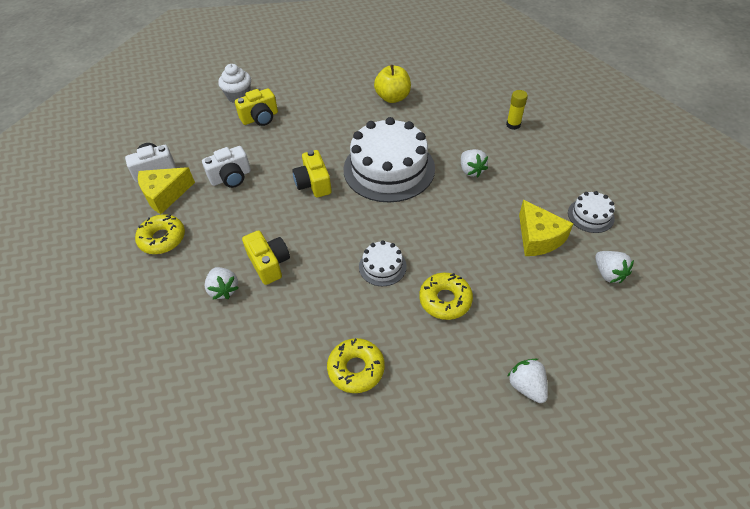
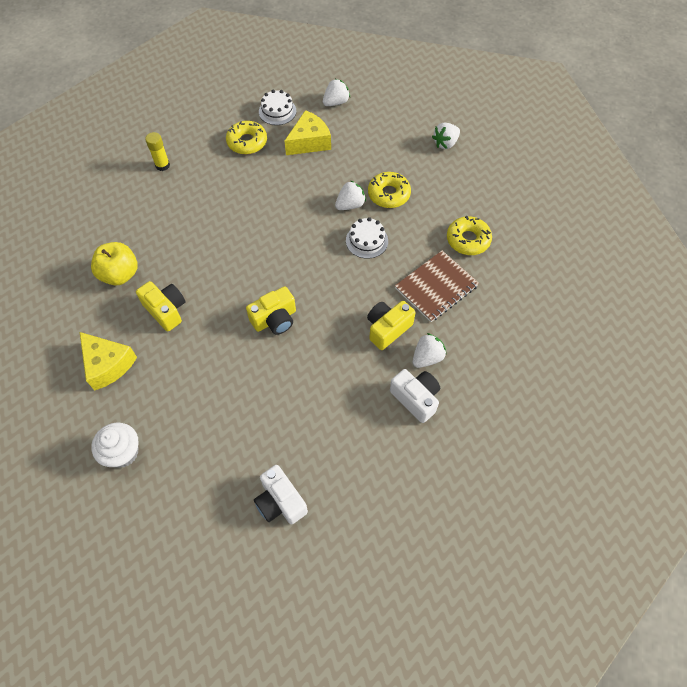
camera: 105 degrees left, 10 degrees up
yellow donut [135,214,185,254] -> yellow donut moved to [226,121,267,154]
yellow cheese [138,167,195,214] -> yellow cheese moved to [80,332,137,391]
white camera [202,146,251,188] -> white camera moved to [390,369,440,423]
yellow camera [235,88,278,126] -> yellow camera moved to [136,281,185,331]
white cake [343,117,435,202] -> none
white strawberry [461,149,488,177] -> white strawberry moved to [335,181,366,210]
none -> brown notebook [395,250,479,322]

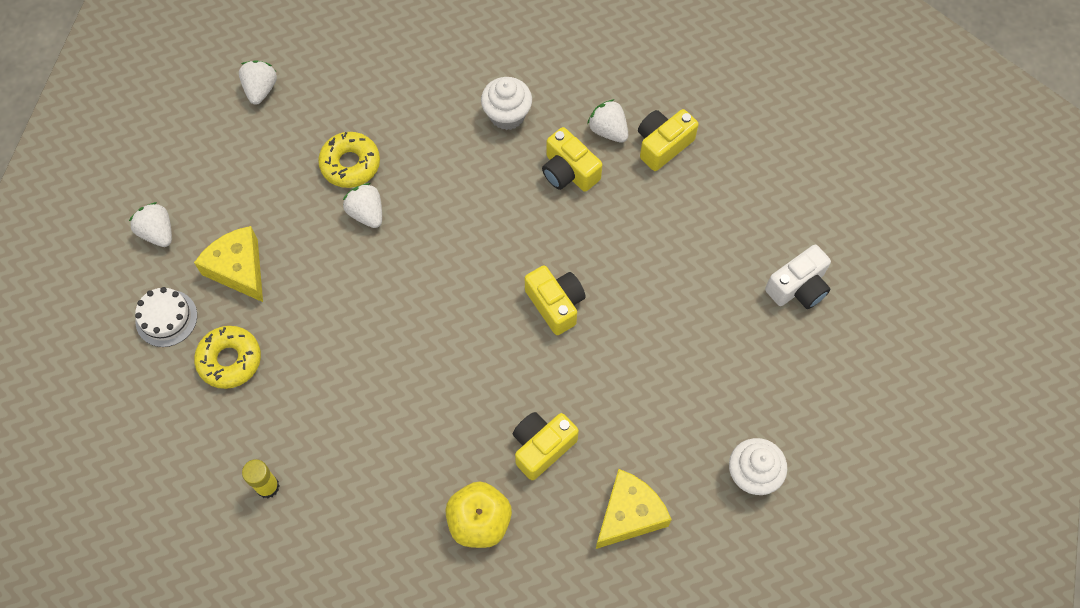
camera: 90 degrees left, 5 degrees up
white cake [346,217,388,259] -> none
white camera [390,369,440,423] -> yellow camera [638,109,699,171]
brown notebook [395,250,479,322] -> white cupcake [481,77,532,130]
white strawberry [432,123,460,149] -> white strawberry turned 135 degrees counterclockwise [239,60,277,105]
yellow donut [447,216,492,255] -> none

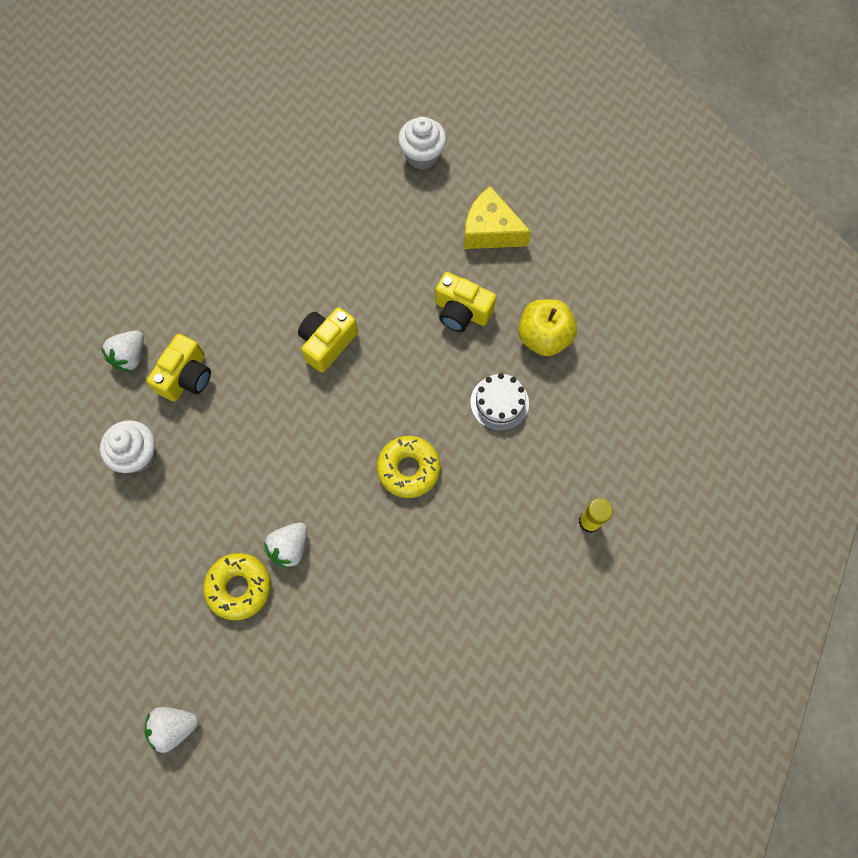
camera: 110 degrees left, 5 degrees up
white strawberry [129,202,172,247] -> none
white cake [135,287,197,347] -> white cake moved to [470,373,529,431]
yellow cheese [194,226,263,302] -> none
yellow donut [194,326,261,389] -> yellow donut moved to [377,436,440,498]
yellow camera [638,109,699,171] -> none
white camera [765,245,831,309] -> none

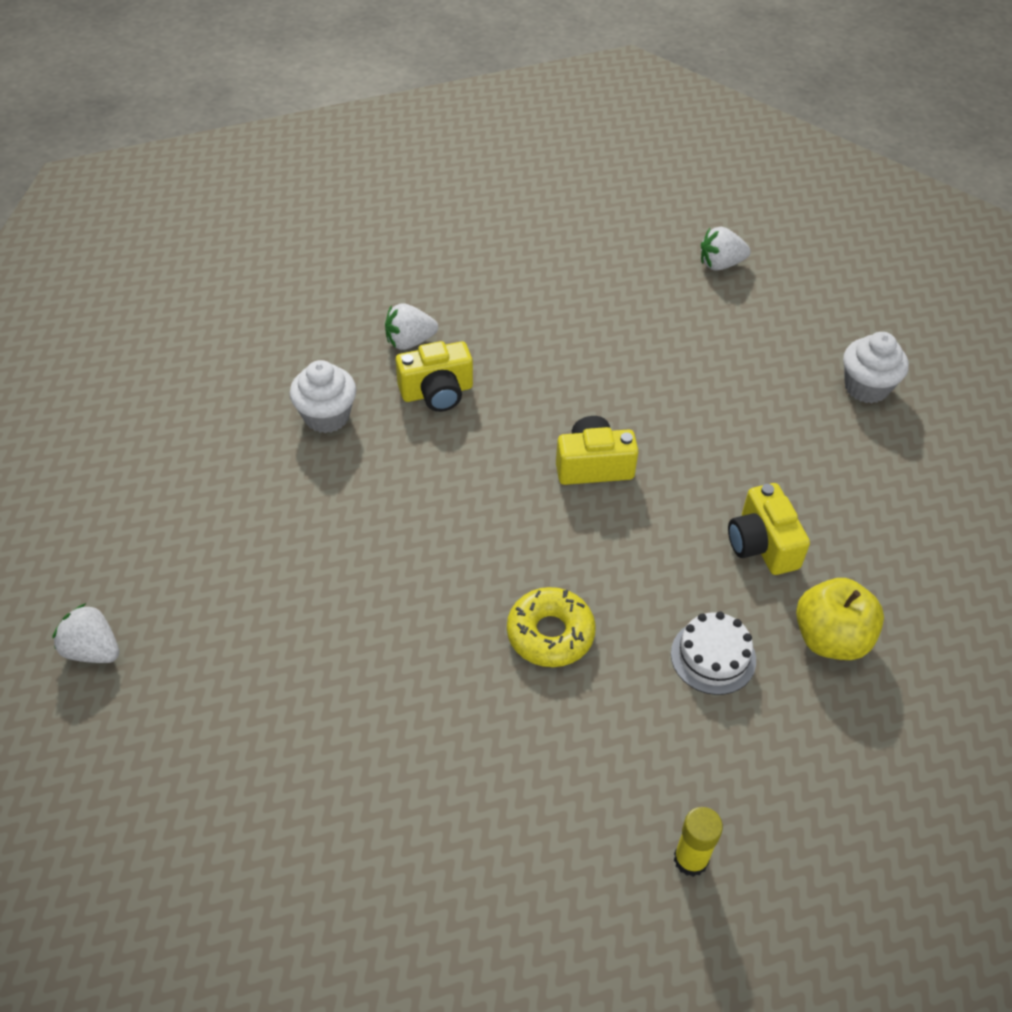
camera: 45 degrees right, 20 degrees down
yellow donut [203,553,271,620] -> none
white strawberry [264,523,307,569] -> white strawberry moved to [701,226,750,271]
yellow cheese [464,186,531,249] -> none

